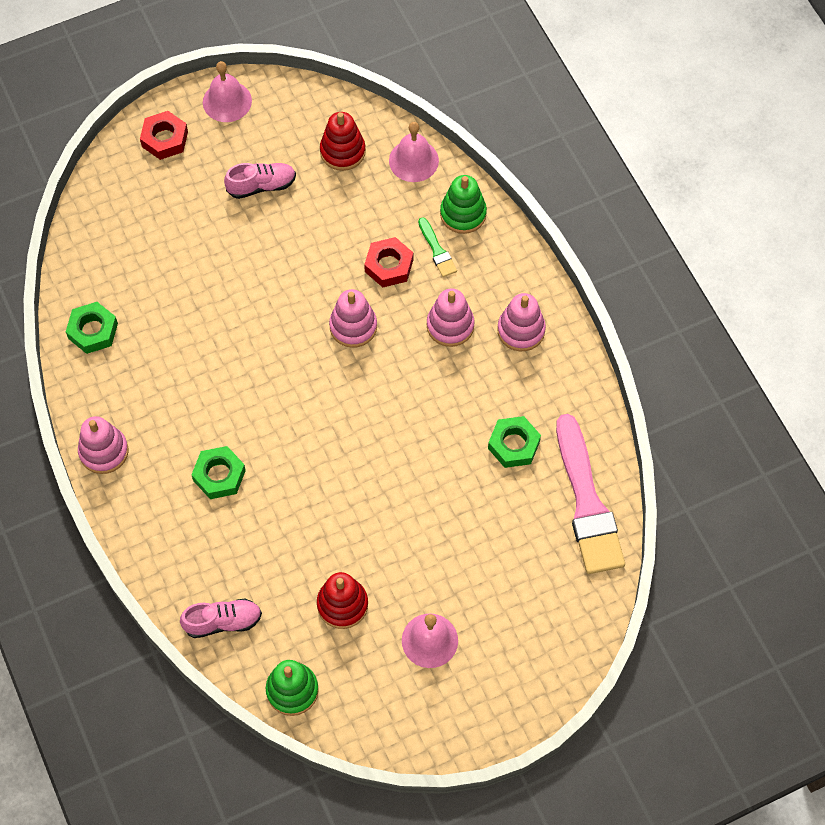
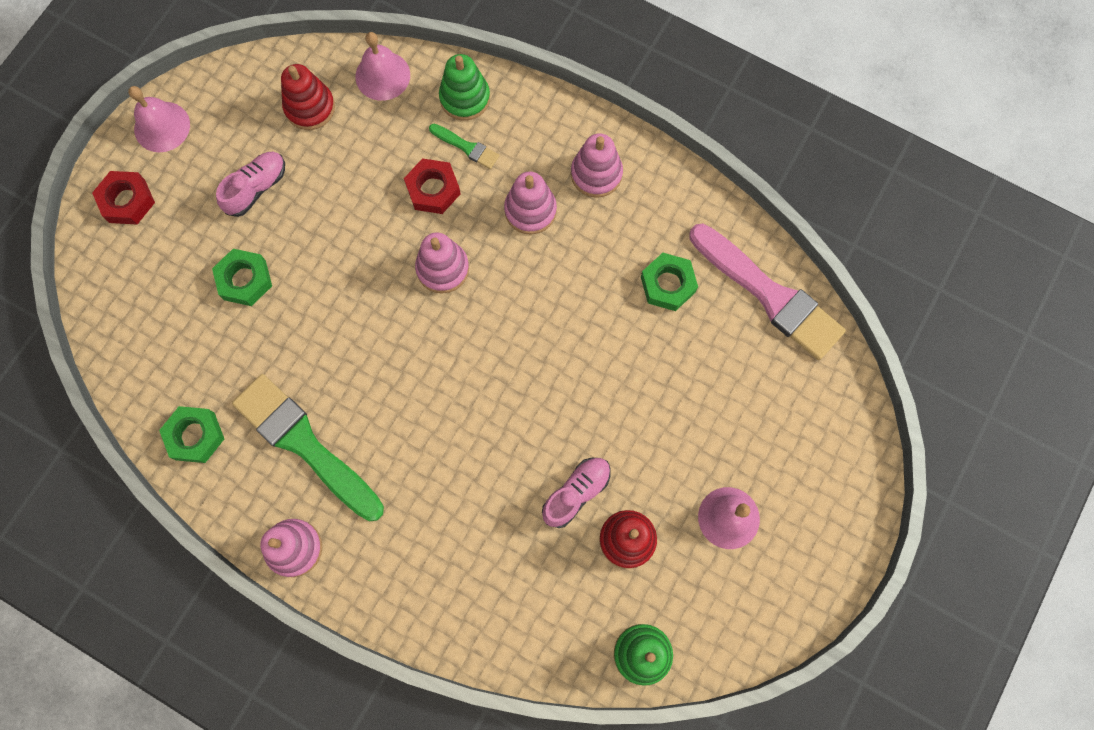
camera: 35 degrees left, 10 degrees up
pink shoe [180,598,262,638] -> pink shoe moved to [542,458,610,528]
green nut [191,446,246,499] -> green nut moved to [212,249,272,306]
none -> green brush [232,374,384,522]

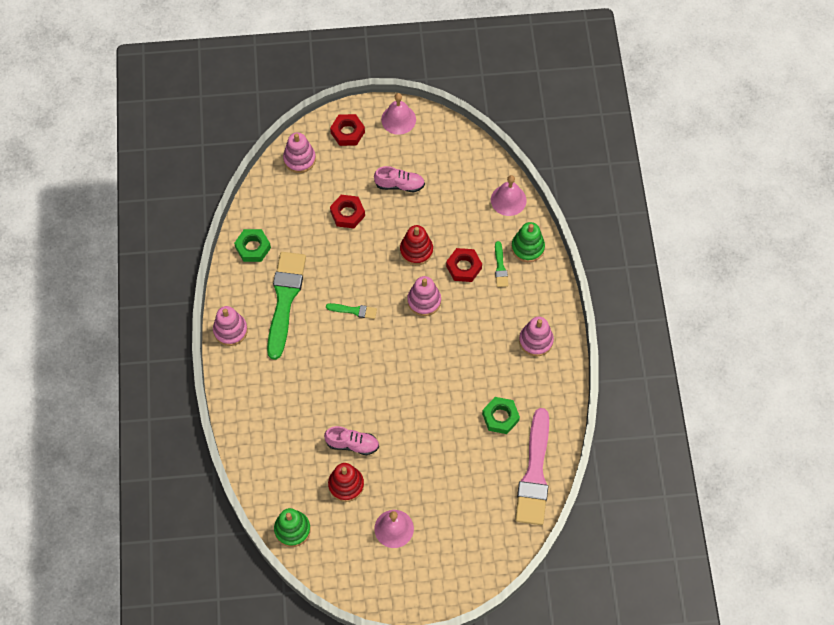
camera: 55 degrees right, 10 degrees down
green nut [212,249,272,306] -> red nut [330,195,365,228]
red stacking toy [281,64,335,130] -> red stacking toy moved to [400,225,433,265]
pink stacking toy [504,172,557,234] -> pink stacking toy moved to [283,133,316,173]
none -> green brush [326,303,377,319]

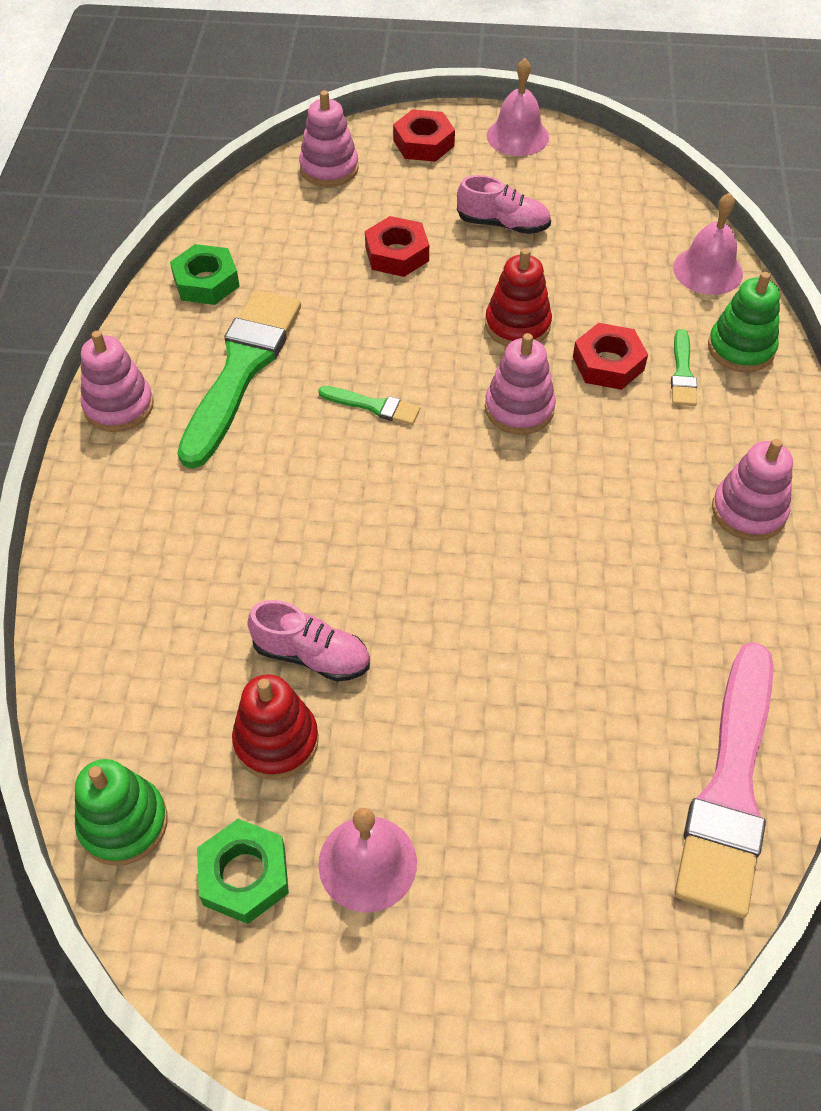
camera: 10 degrees right, 10 degrees down
green nut [482,397,520,434] -> green nut moved to [197,819,289,924]

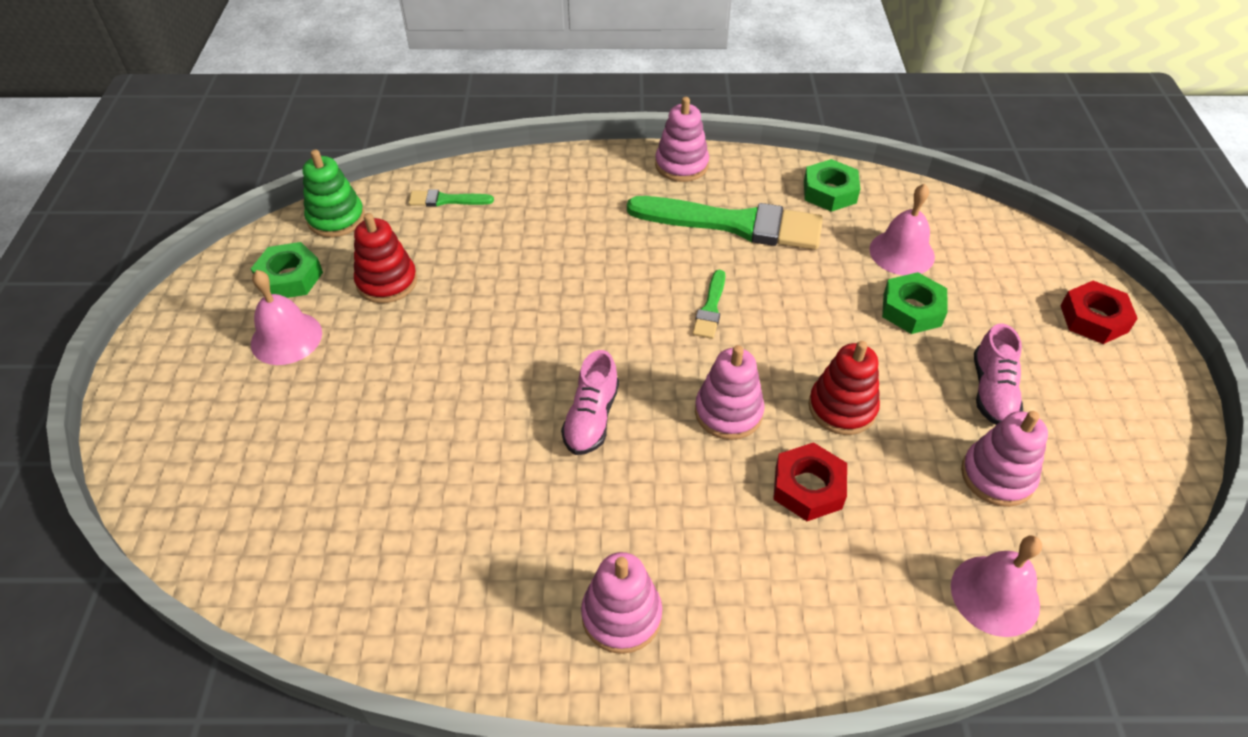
camera: 85 degrees right, 5 degrees down
pink shoe [247,600,370,682] -> pink shoe moved to [561,350,619,455]
pink stacking toy [299,90,359,187] -> pink stacking toy moved to [961,411,1048,507]
red nut [365,216,429,277] -> green nut [882,272,947,334]
pink bell [487,58,549,156] -> pink bell moved to [869,184,935,276]
green brush [671,329,697,406] -> green brush moved to [408,189,494,207]
pink brush [675,642,774,918] -> none
green stacking toy [708,272,780,372] -> none

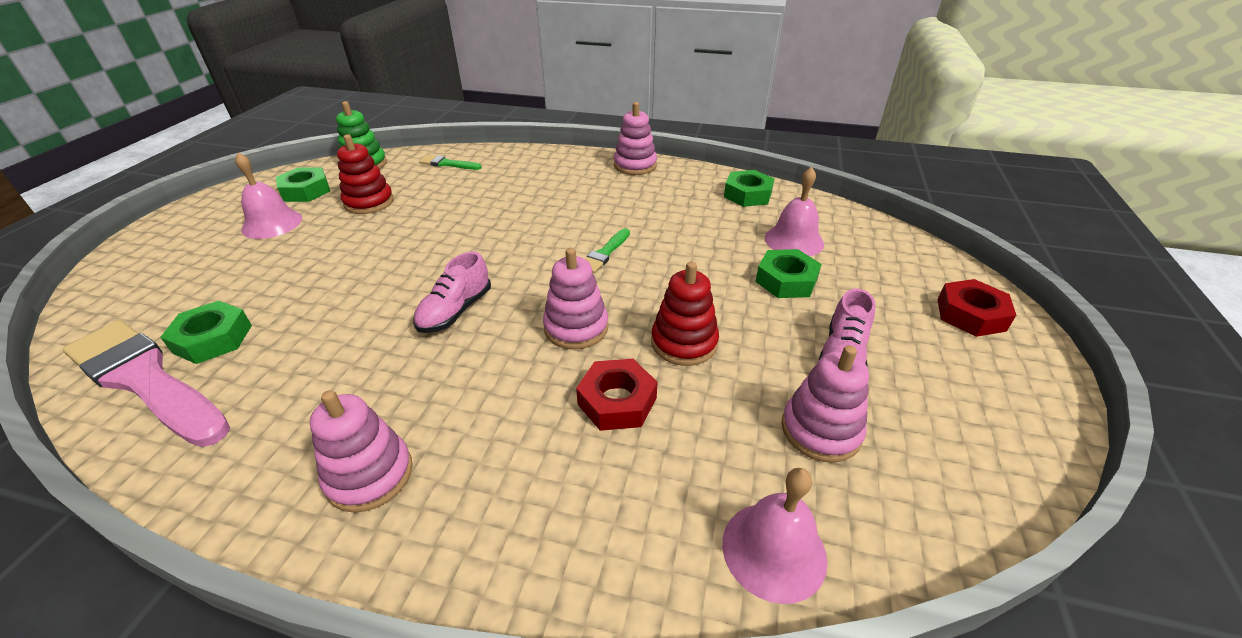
camera: 15 degrees right, 10 degrees down
green brush [627,196,823,250] -> none
none -> pink brush [63,320,230,447]
none -> green nut [160,301,252,364]

